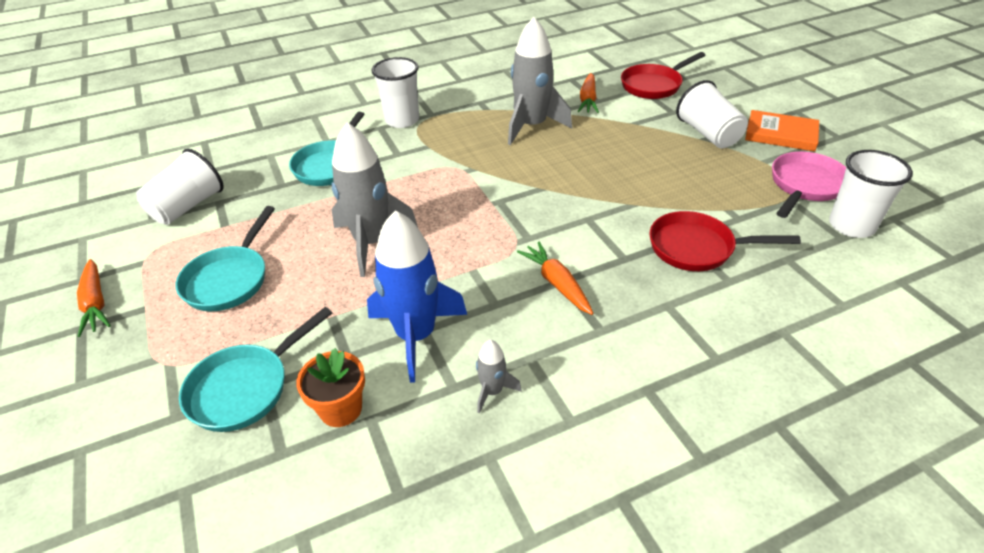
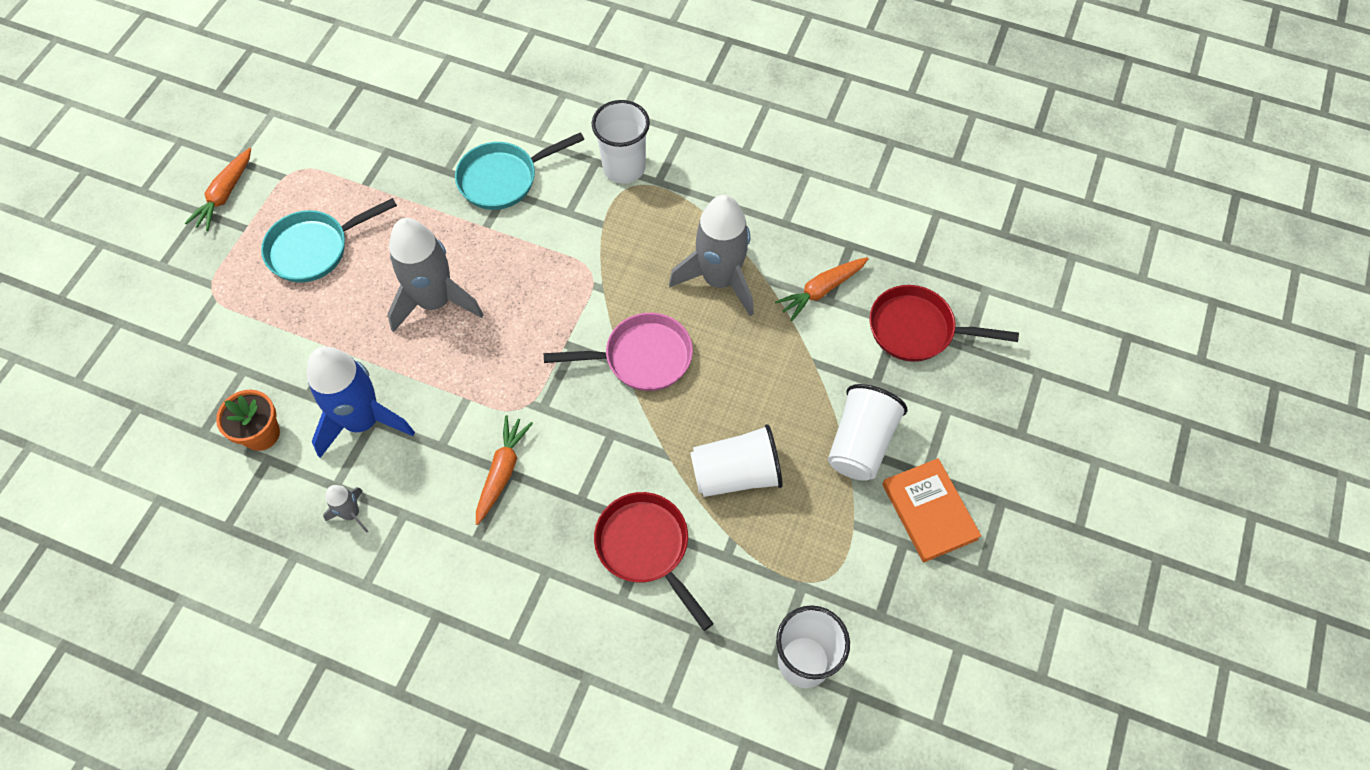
camera: 45 degrees right, 20 degrees up
white cup [136,148,224,225] -> white cup moved to [690,424,783,497]
turquoise pan [179,307,332,432] -> none
pink pan [772,152,846,218] -> pink pan moved to [544,313,693,391]

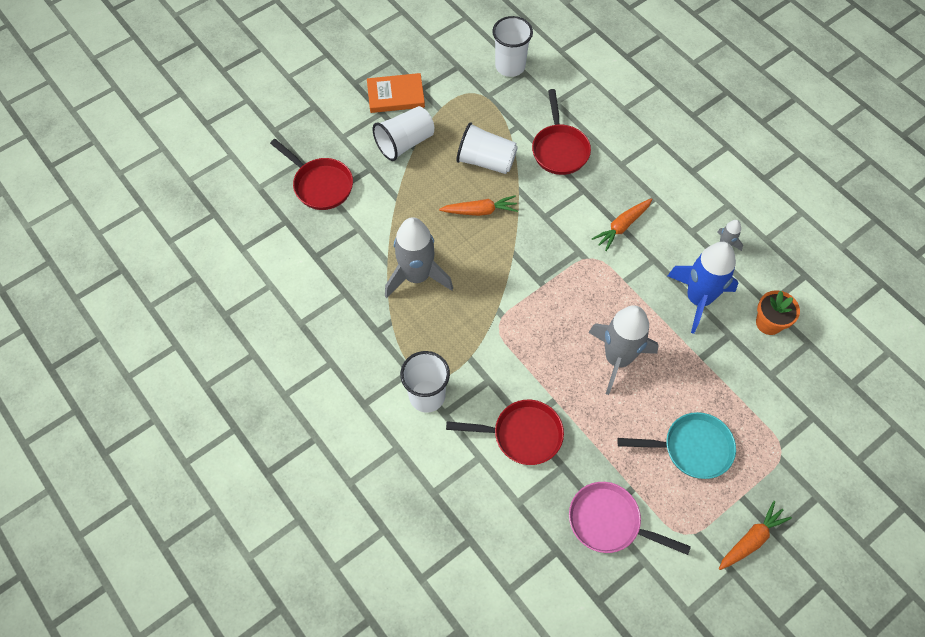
camera: 150 degrees left, 0 degrees up
turquoise pan [455,132,584,210] -> red pan [446,400,564,465]
pink pan [544,313,693,391] -> pink pan moved to [569,482,691,555]
orange carrot [775,257,869,321] -> orange carrot moved to [439,195,518,216]
orange book [882,458,981,563] -> orange book turned 75 degrees clockwise [367,73,425,113]

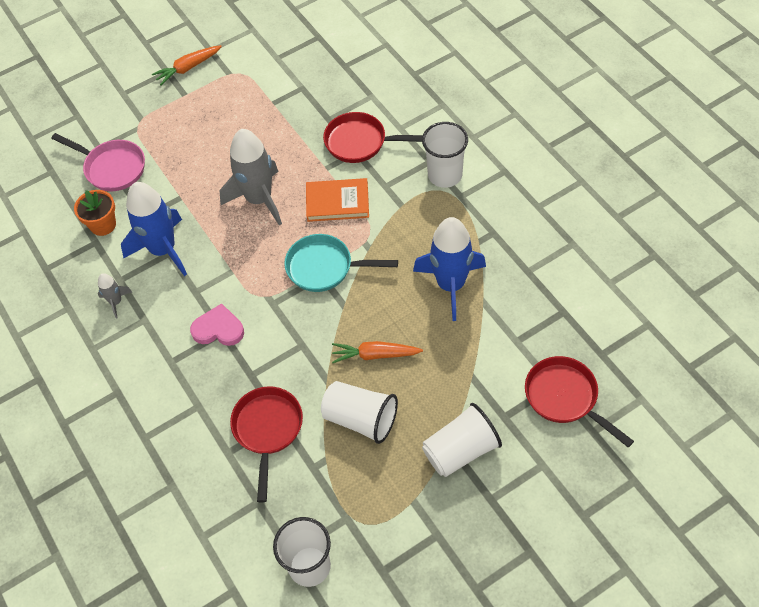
camera: 170 degrees left, 5 degrees down
orange book [367,73,425,113] -> orange book moved to [306,178,369,222]
grey rocket [385,217,453,298] -> blue rocket [413,217,486,321]
pink pan [569,482,691,555] -> pink pan moved to [51,133,145,191]
orange carrot [592,198,652,251] -> pink heart [190,303,244,346]
turquoise pan [617,412,736,479] -> turquoise pan moved to [284,234,398,292]

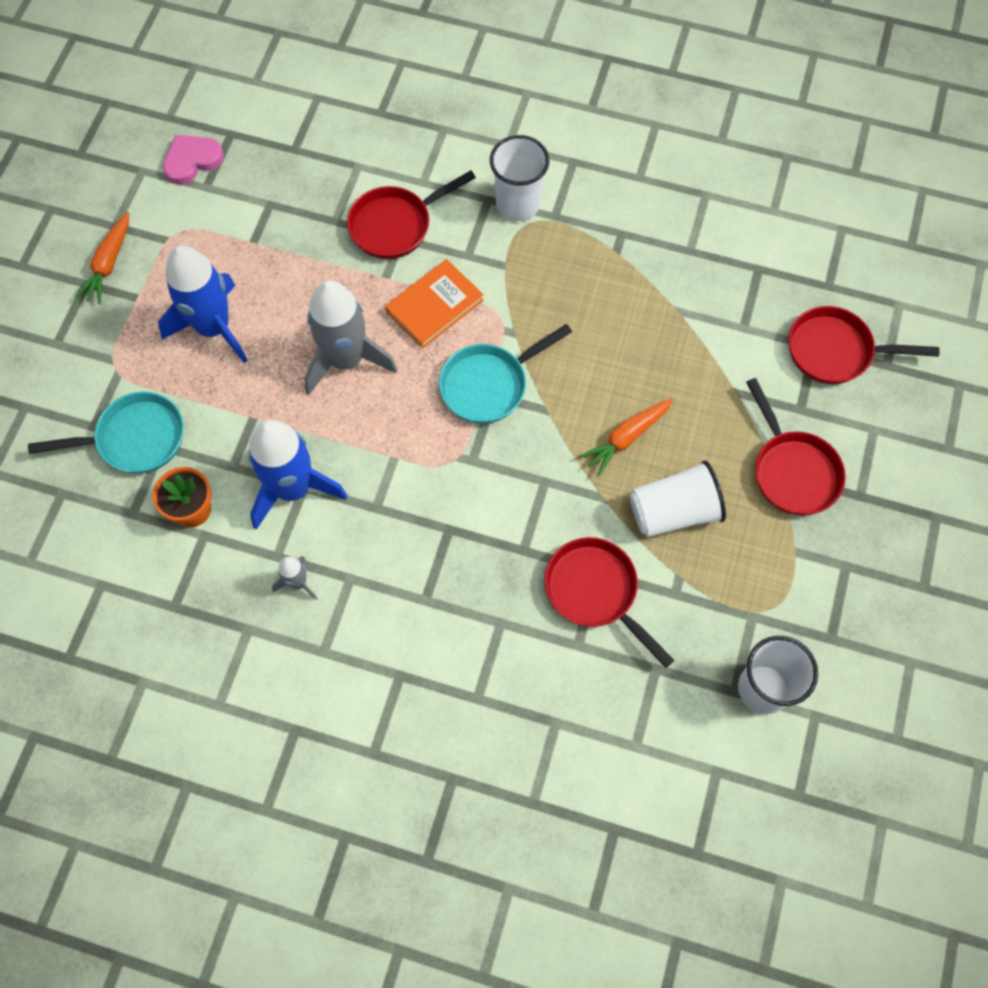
camera: 45 degrees left, 10 degrees up
pink pan [51,133,145,191] -> turquoise pan [28,391,184,474]
pink heart [190,303,244,346] -> pink heart moved to [163,135,224,185]
blue rocket [413,217,486,321] -> blue rocket moved to [158,246,248,363]
white cup [422,403,502,477] -> red pan [746,378,846,515]

